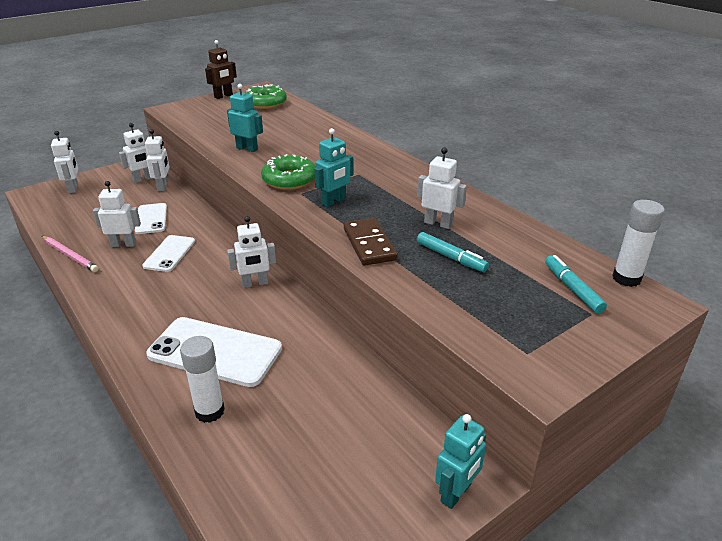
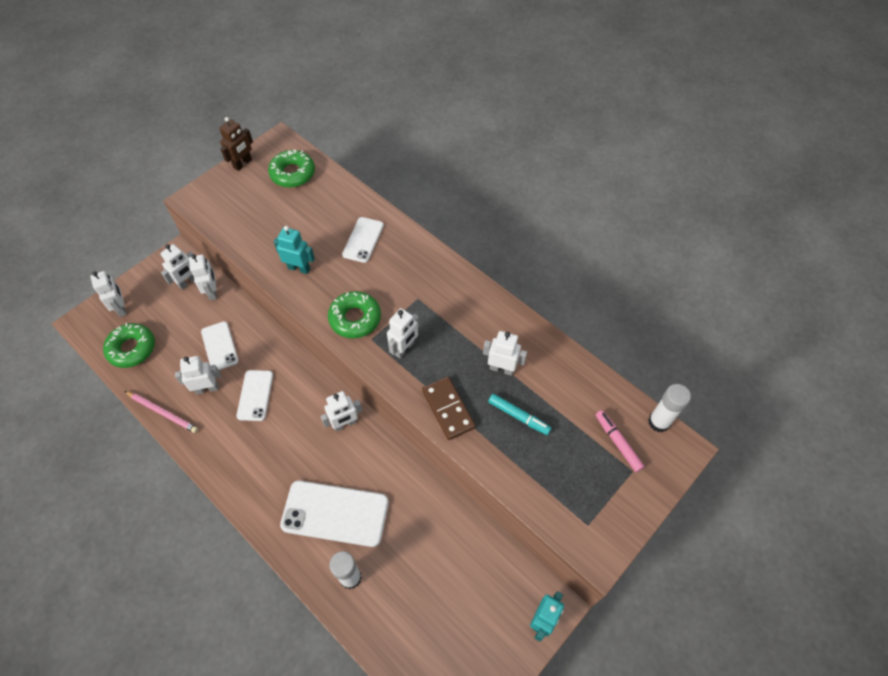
camera: 10 degrees left, 25 degrees up
turquoise robot [314,128,353,207] -> white robot [387,308,419,359]
turquoise marker [545,255,607,314] -> pink marker [596,410,644,472]
none -> green donut [103,323,155,368]
none -> white phone [342,217,384,263]

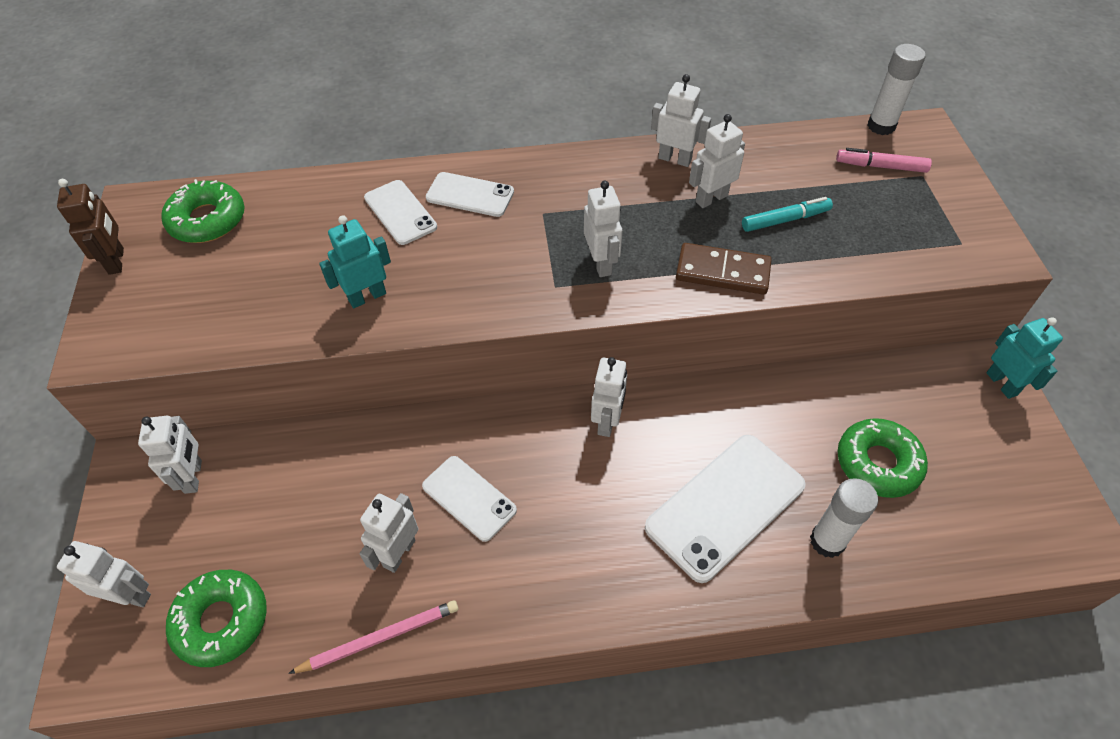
camera: 50 degrees left, 5 degrees down
white robot [189,254,217,300] -> white robot moved to [651,74,711,167]
white phone [201,321,239,370] -> white phone moved to [426,172,514,217]
green donut [328,291,381,338] -> green donut moved to [837,418,928,498]

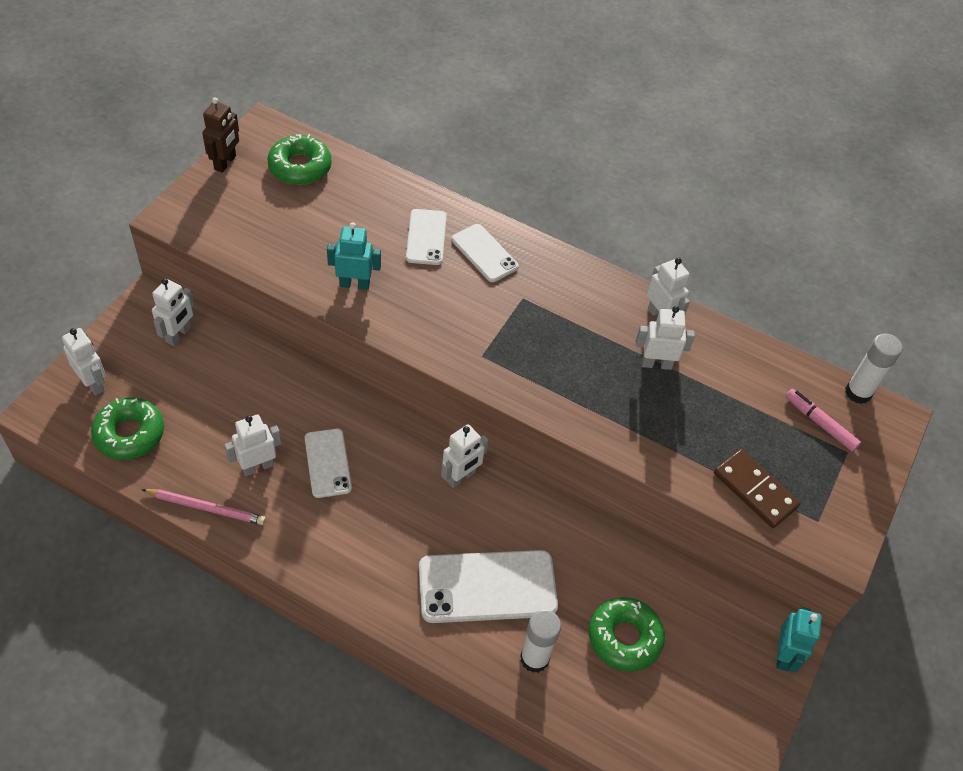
camera: 30 degrees right, 0 degrees up
white robot [584,181,622,277] -> none
brown domino [676,243,772,295] -> brown domino moved to [714,449,800,528]
turquoise marker [742,197,833,232] -> none

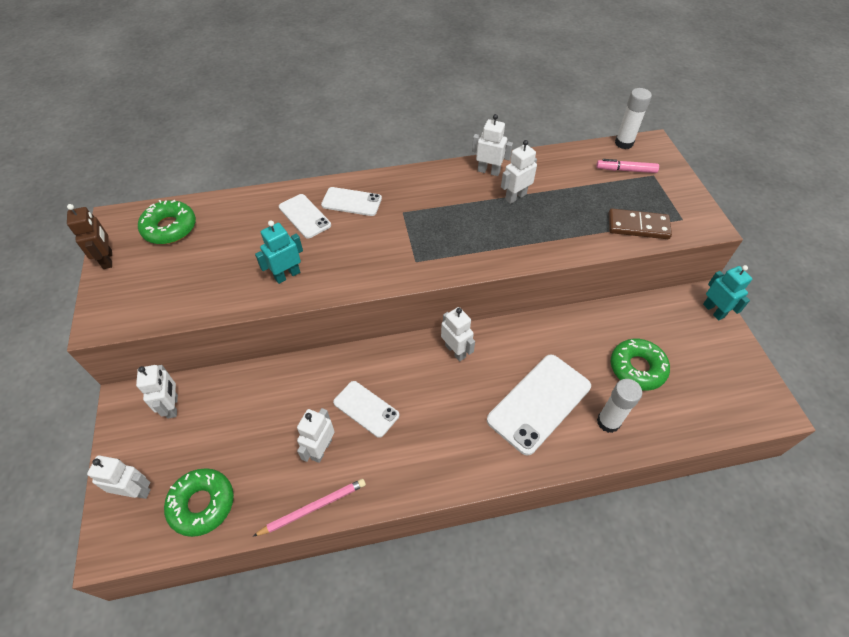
camera: 35 degrees left, 0 degrees up
white robot [441,424,489,488] -> white robot turned 45 degrees counterclockwise [441,307,475,362]

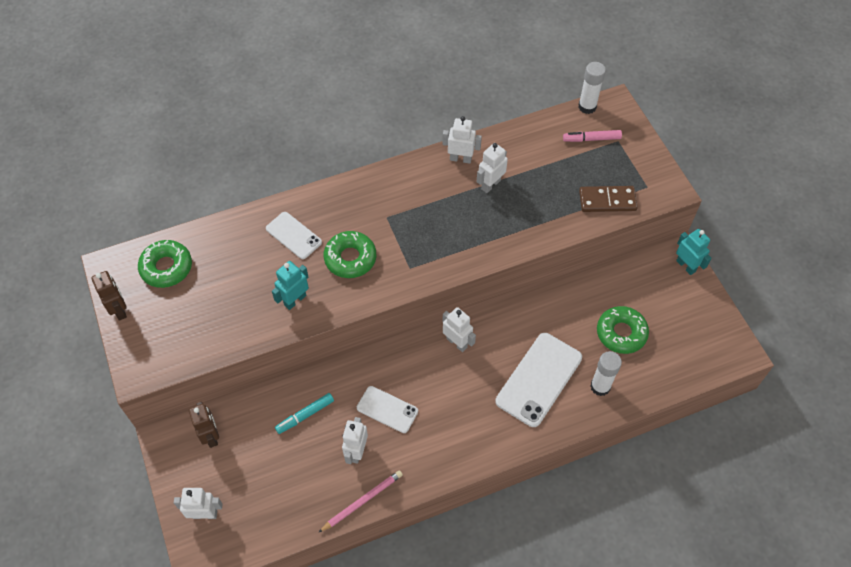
camera: 10 degrees left, 5 degrees up
white robot [136,365,178,419] -> brown robot [189,402,219,448]
green donut [164,468,234,537] -> green donut moved to [324,231,376,278]
white phone [321,187,382,216] -> none
none -> turquoise marker [275,393,334,434]

